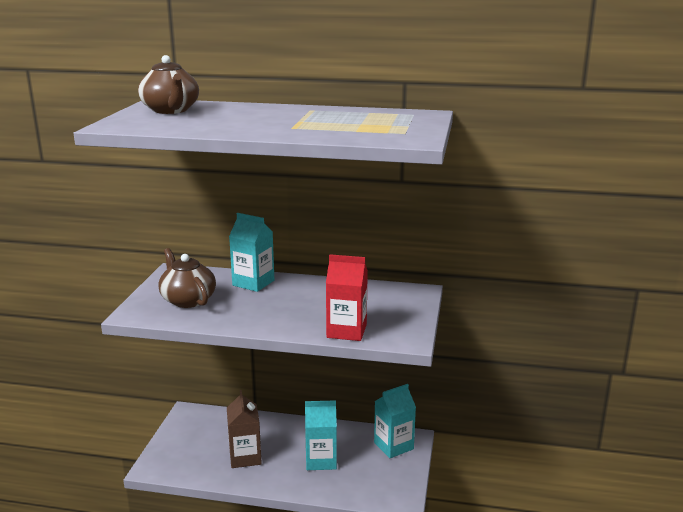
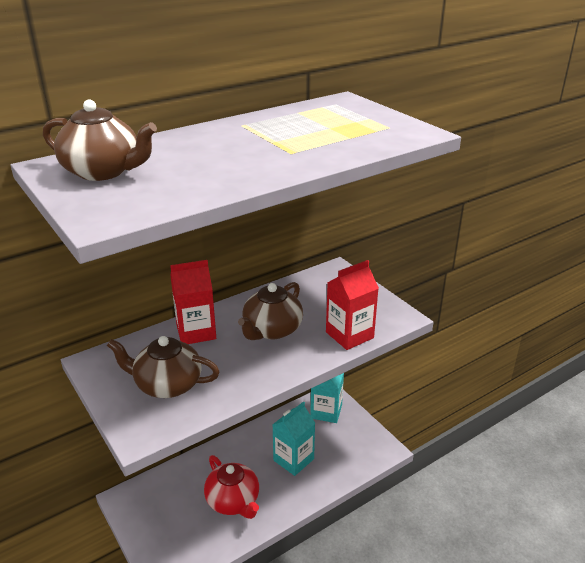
camera: 45 degrees left, 10 degrees up
brown carton [227,390,262,468] -> red teapot [204,455,259,519]
turquoise carton [229,213,275,292] -> red carton [170,260,216,344]
none -> brown teapot [238,282,303,340]

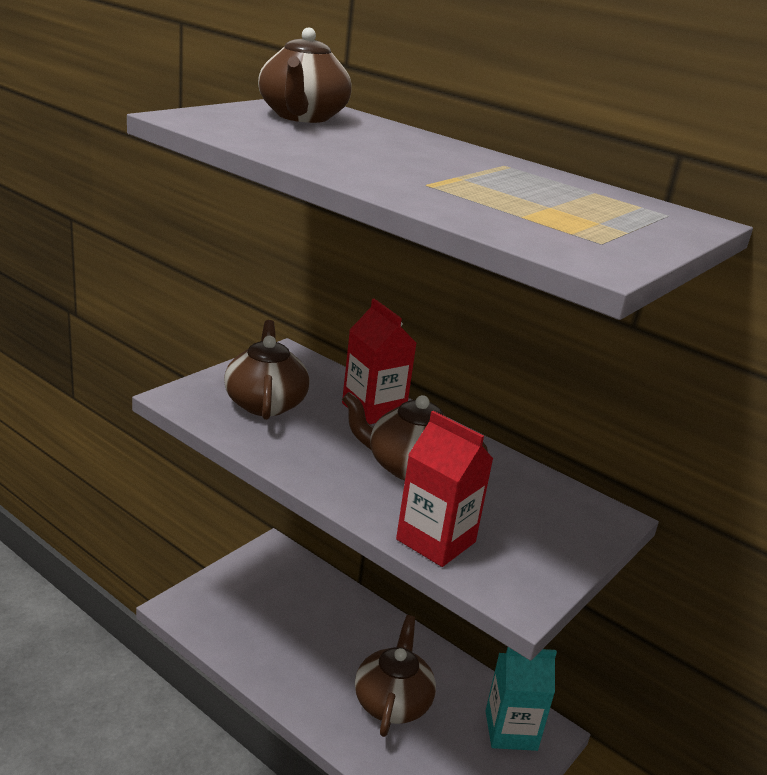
camera: 70 degrees right, 5 degrees down
red teapot [204,455,259,519] -> none
turquoise carton [273,401,315,476] -> brown teapot [355,615,436,737]

